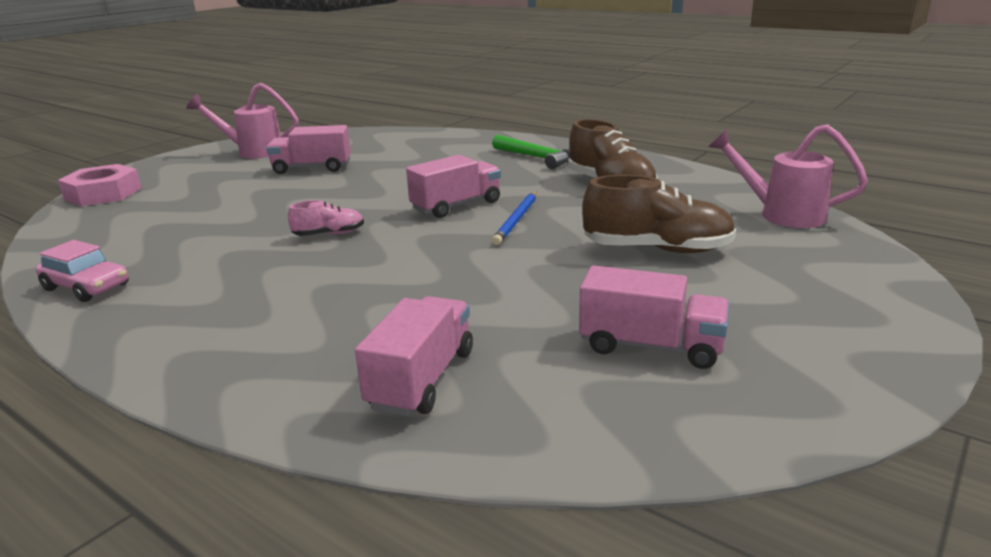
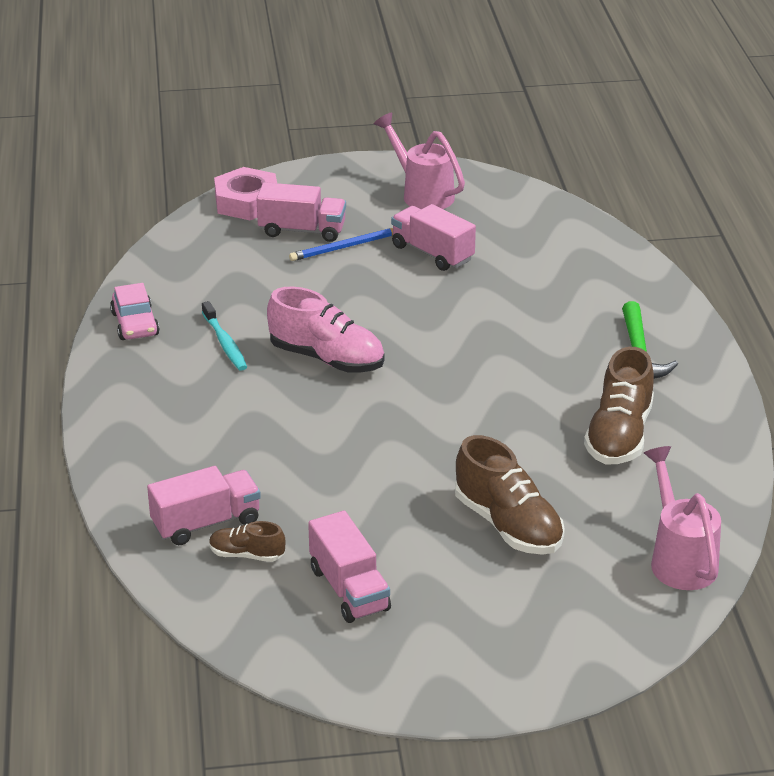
camera: 45 degrees right, 10 degrees up
pink shoe [288,200,364,236] -> pink shoe [267,287,384,373], size x1.89
pink truck [406,155,501,218] -> pink truck moved to [256,182,346,242]
blue pencil [492,192,537,245] -> blue pencil moved to [289,228,393,261]
none -> turquoise toothbrush [202,301,247,371]
none -> brown shoe [209,521,285,562]

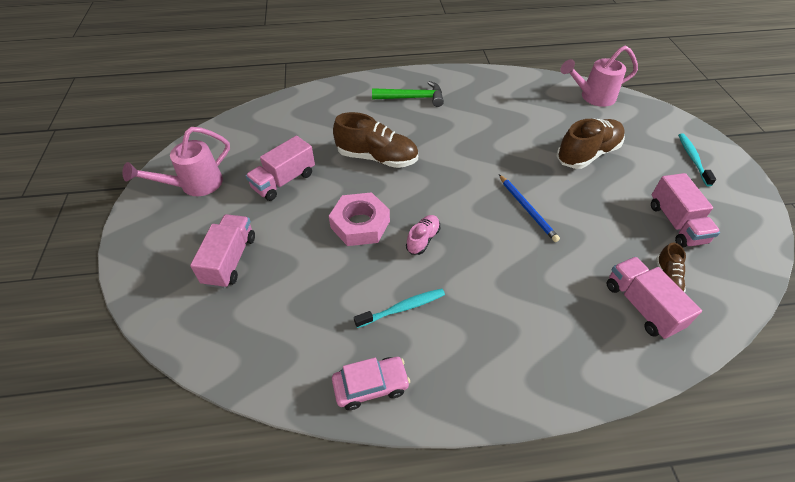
camera: 90 degrees left, 15 degrees up
pink nut [214,167,277,220] -> pink nut moved to [329,192,390,246]
pink shoe [267,287,384,373] -> pink shoe [406,215,440,255], size x0.53
blue pencil [289,228,393,261] -> blue pencil moved to [499,174,560,242]
pink truck [308,511,391,623] -> pink truck turned 105 degrees clockwise [651,173,720,248]
brown shoe [584,347,654,464] -> brown shoe moved to [333,112,418,168]
none -> turquoise toothbrush [678,133,716,186]

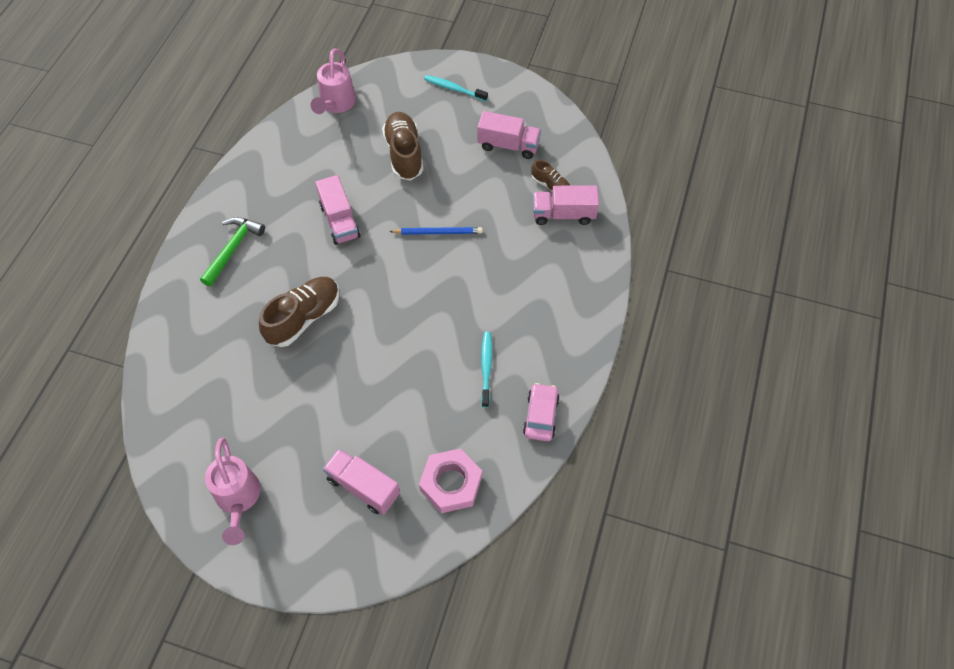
camera: 65 degrees left, 10 degrees up
pink truck [246,136,315,201] -> pink truck moved to [315,175,360,245]
pink nut [329,192,390,246] -> pink nut moved to [419,449,482,513]
pink shoe [406,215,440,255] -> none

